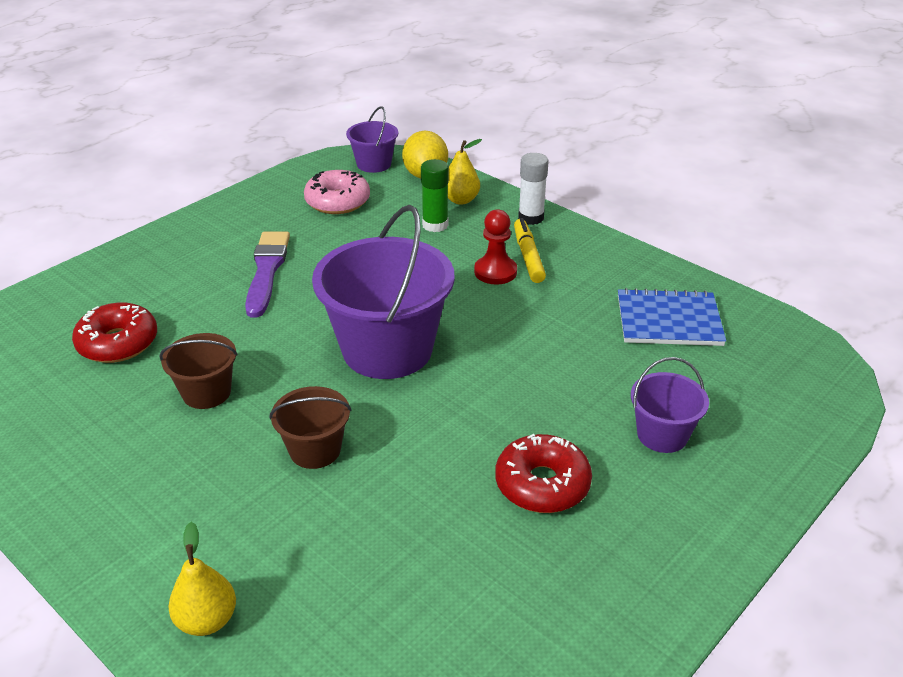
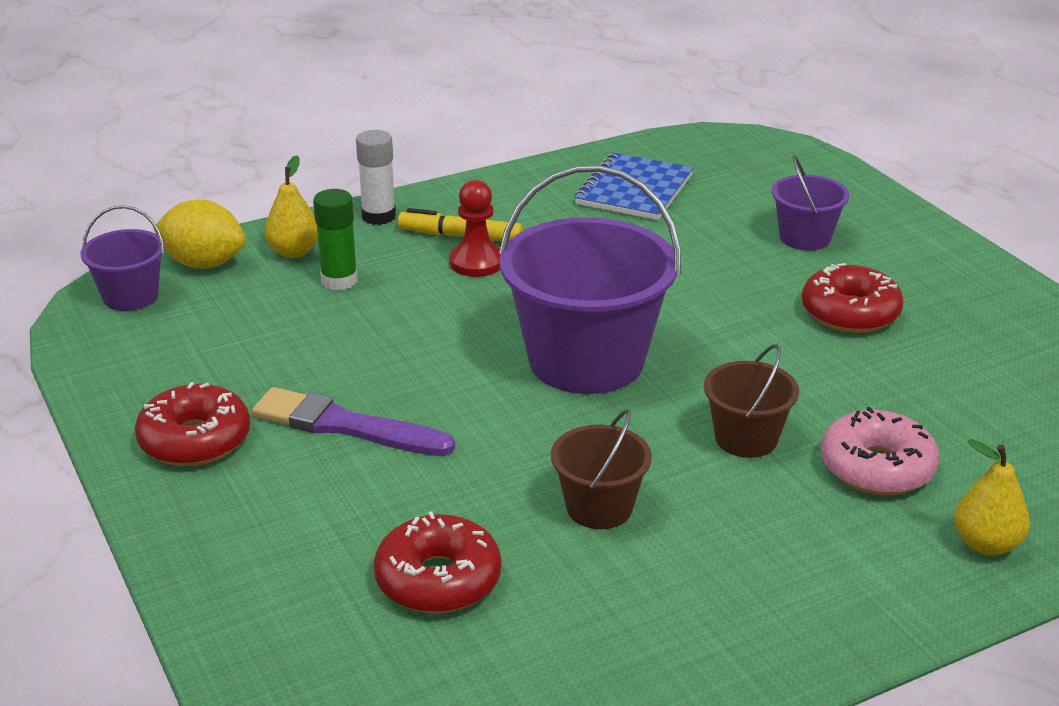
camera: 70 degrees left, 5 degrees down
pink donut [304,170,370,214] -> pink donut moved to [821,407,939,495]
none -> red donut [135,382,250,466]

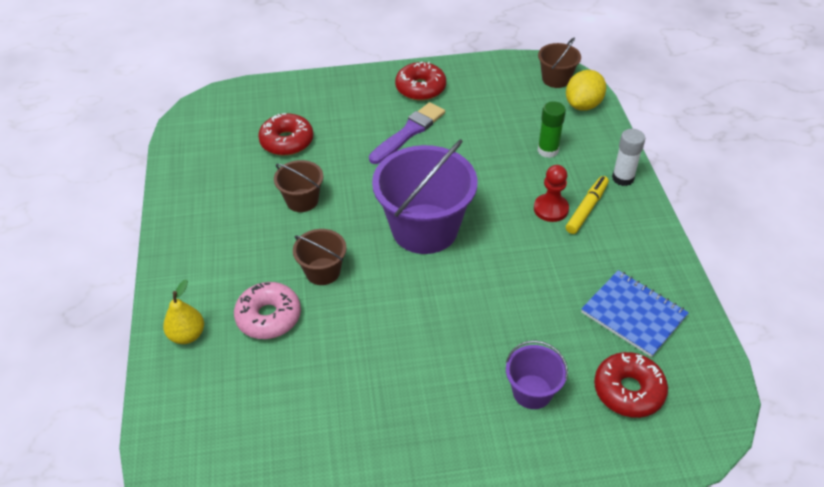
camera: 110 degrees right, 15 degrees up
purple bucket [80,205,165,311] -> brown bucket [538,38,581,88]
yellow pear [264,155,318,258] -> none
red donut [802,263,903,333] -> red donut moved to [594,352,668,418]

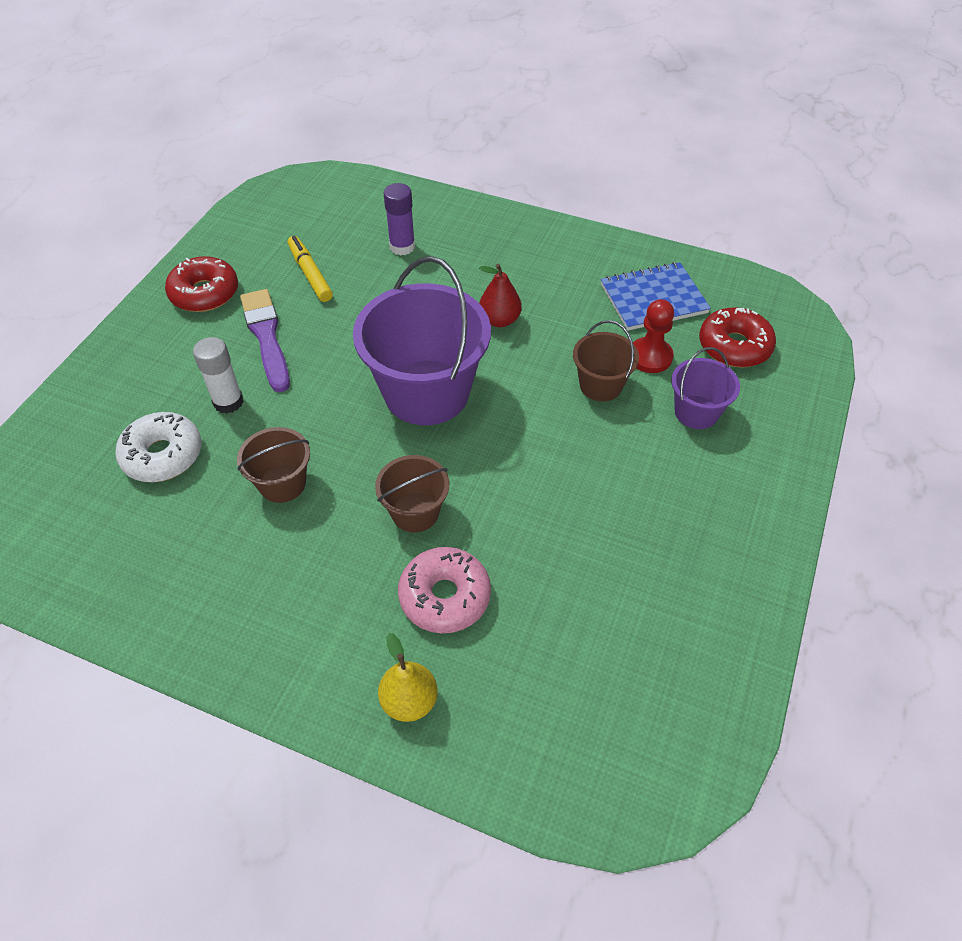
camera: 60 degrees left, 5 degrees up
red donut [258,113,313,156] -> white donut [115,412,202,482]
red pawn [534,165,569,222] -> red pawn moved to [633,299,674,373]
brown bucket [538,38,581,88] -> brown bucket moved to [573,320,639,401]
green glue stick [538,101,566,158] -> purple glue stick [383,183,415,255]
yellow lemon [566,70,606,111] -> none
yellow marker [566,176,609,234] -> yellow marker moved to [288,236,333,302]
white glue stick [612,129,645,186] -> white glue stick moved to [193,337,244,414]
none -> red pear [479,264,522,327]

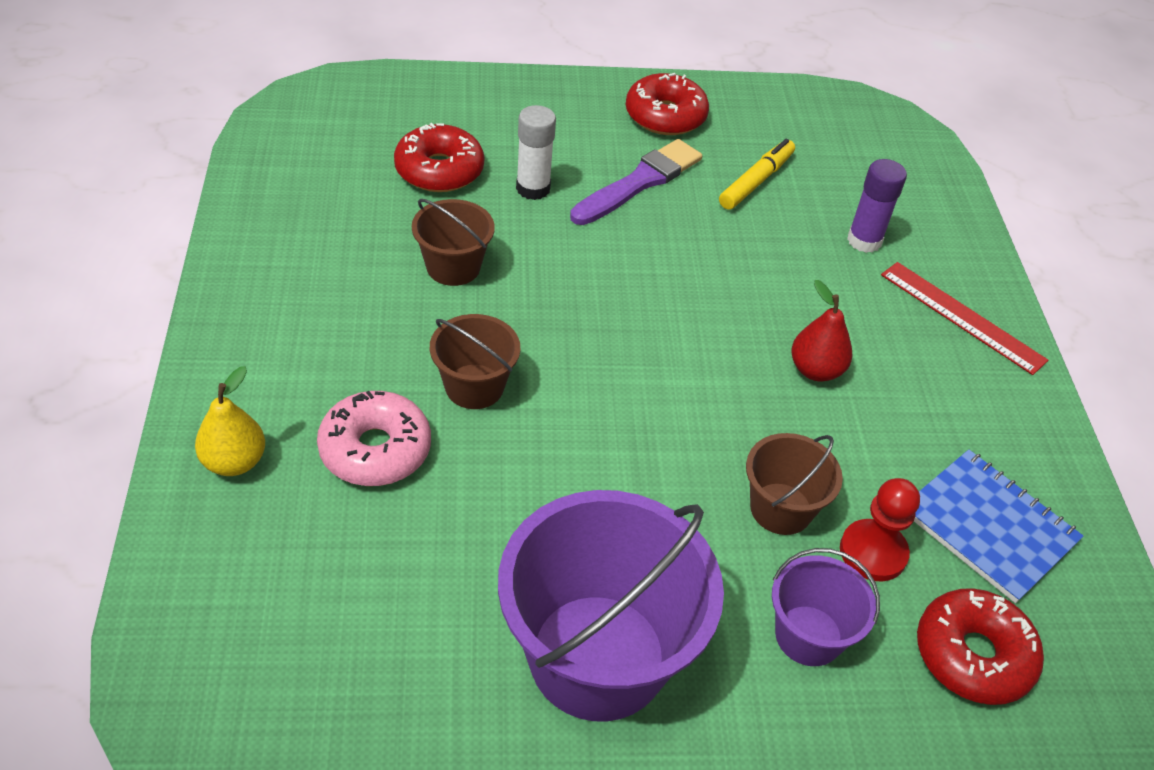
camera: 60 degrees right, 5 degrees down
white donut [115,412,202,482] -> red donut [394,123,484,192]
purple bucket [353,256,491,425] -> purple bucket moved to [498,490,724,721]
none -> red ruler [881,262,1048,375]

